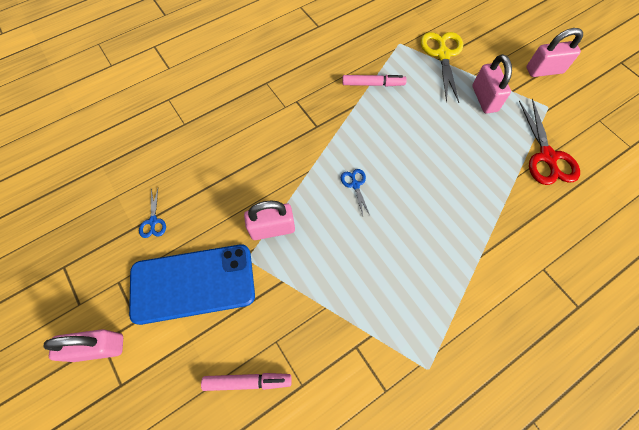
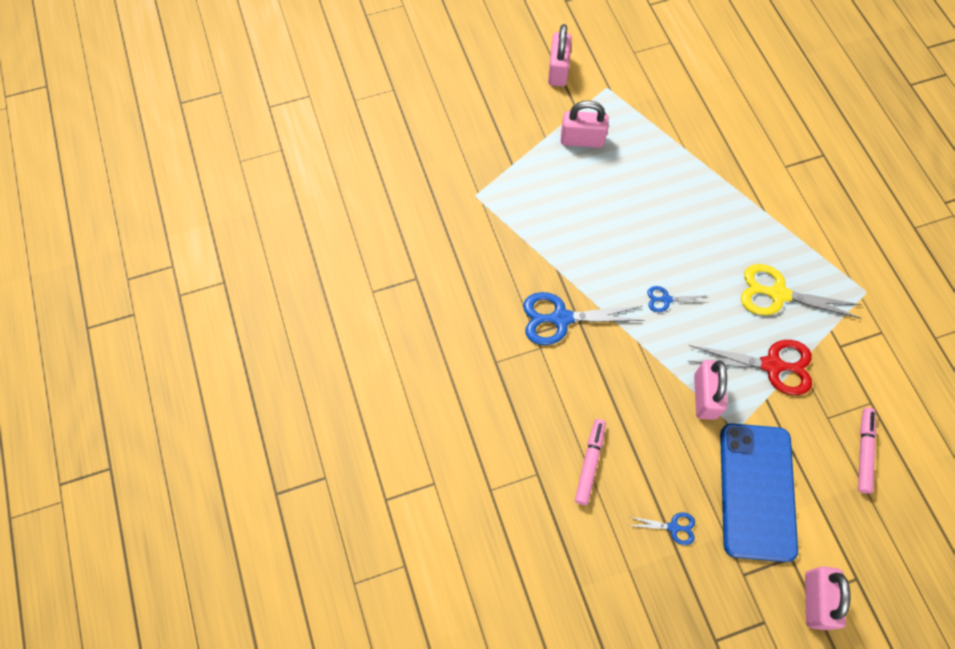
camera: 75 degrees left, 0 degrees up
pink marker [342,75,407,86] -> pink marker moved to [575,419,606,505]
yellow scissors [421,32,463,103] -> yellow scissors moved to [741,264,862,319]
red scissors [519,99,580,185] -> red scissors moved to [688,340,812,395]
none -> blue scissors [523,292,645,345]

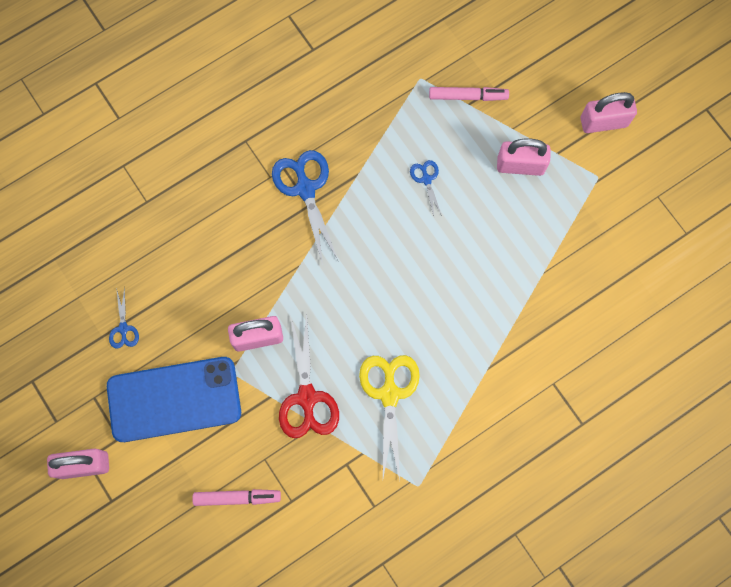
camera: 75 degrees right, 10 degrees up
pink padlock [561,100,609,148] -> pink padlock turned 75 degrees counterclockwise [497,138,551,176]
pink marker [575,419,606,505] -> pink marker moved to [429,87,509,101]
blue scissors [647,286,708,312] -> blue scissors moved to [410,160,442,216]

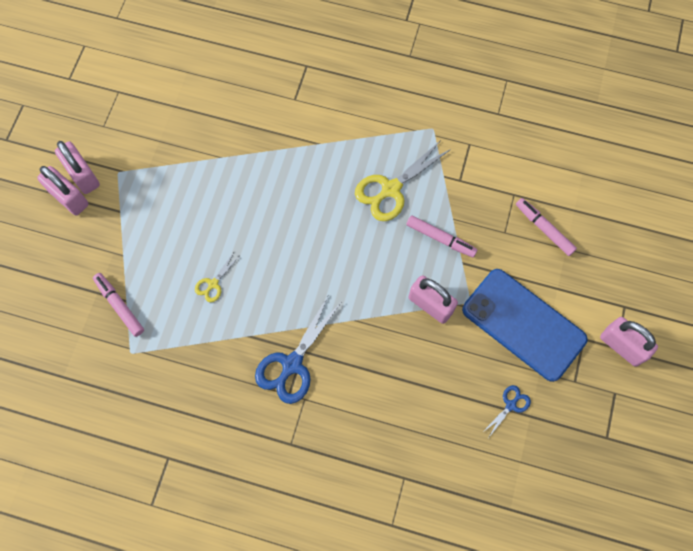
camera: 130 degrees left, 5 degrees down
red scissors [279,314,339,438] -> pink marker [406,215,478,258]
blue scissors [410,160,442,216] -> yellow scissors [195,252,239,302]
pink padlock [497,138,551,176] -> pink padlock moved to [55,141,100,194]

